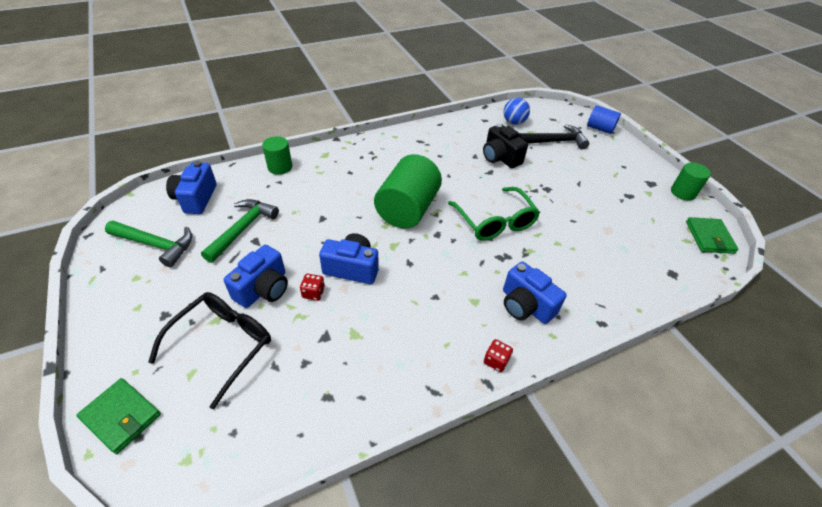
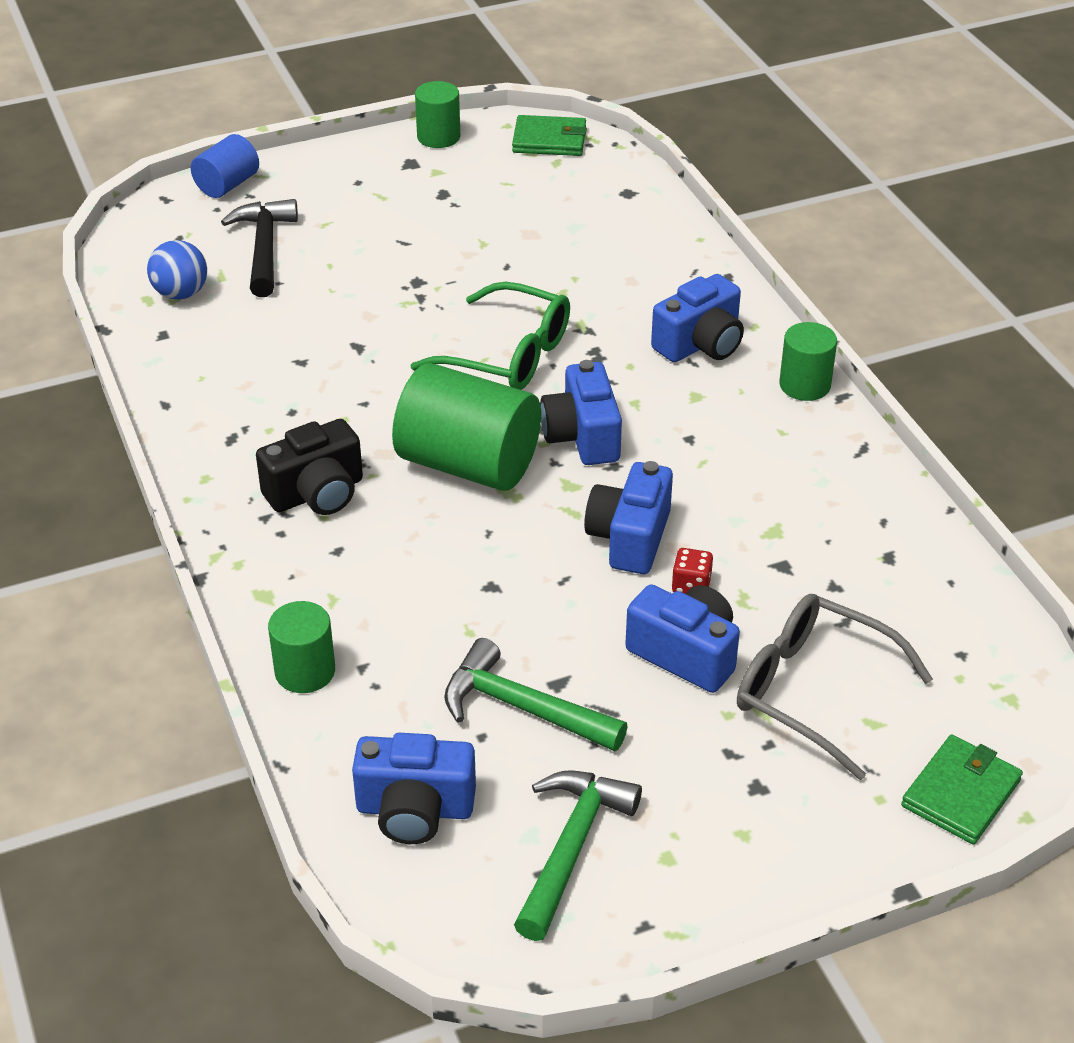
camera: 85 degrees left, 5 degrees down
black glasses [148,292,271,409] -> grey glasses [737,594,933,780]
green glasses [448,187,540,241] -> green glasses turned 45 degrees clockwise [410,282,570,390]
black camera [483,124,528,168] -> black camera moved to [256,419,363,515]
red dice [484,339,513,372] -> green cylinder [779,322,837,401]
none -> blue camera [540,360,622,465]

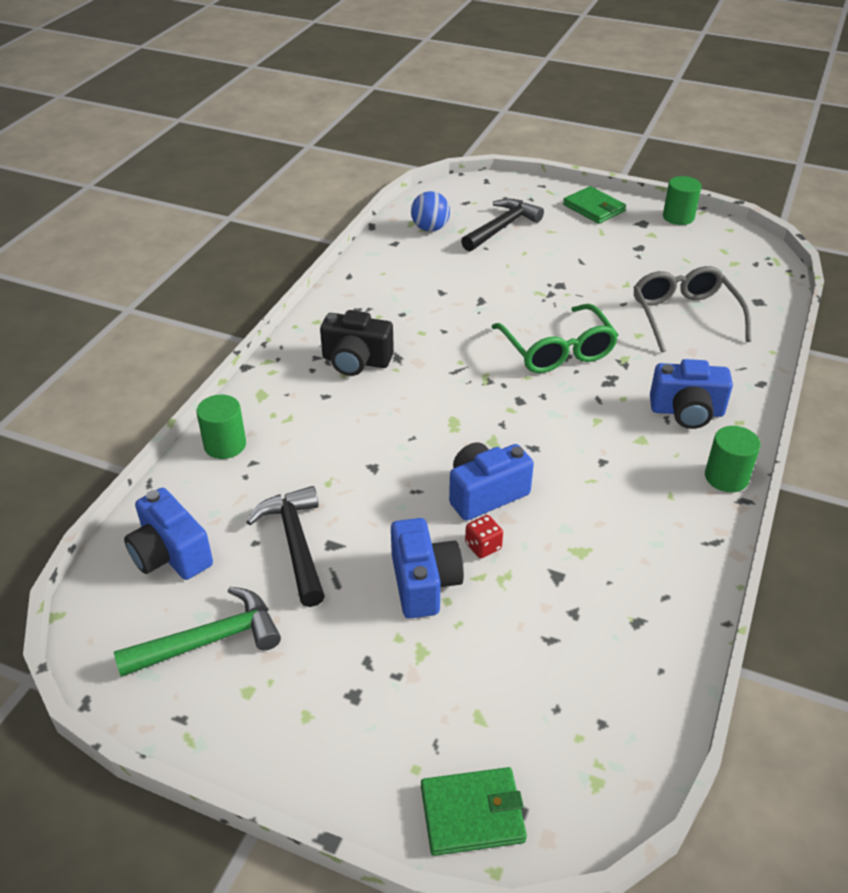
camera: 45 degrees right, 0 degrees up
blue cylinder [191,134,259,198] -> none
green cylinder [392,363,541,491] -> none
green hammer [444,638,628,751] -> black hammer [246,486,325,607]
green wallet [512,115,587,156] -> green wallet moved to [563,186,626,224]
blue camera [540,360,622,465] -> none
grey glasses [737,594,933,780] -> grey glasses moved to [633,266,751,353]

